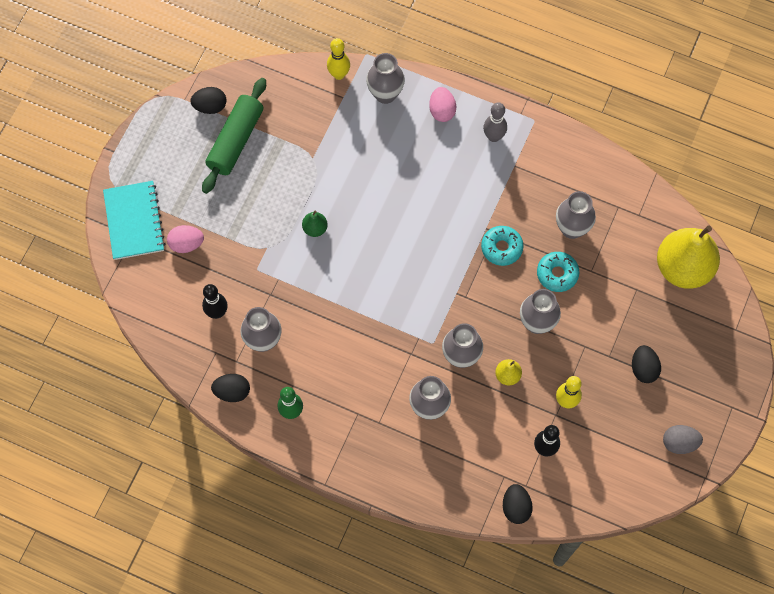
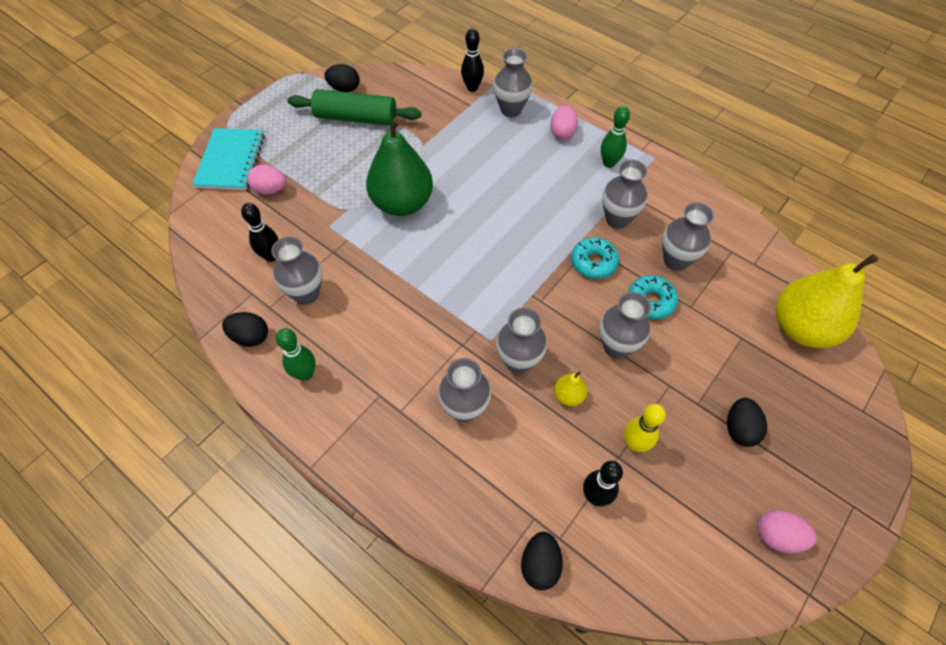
camera: 15 degrees right, 10 degrees down
green rolling pin [202,78,266,194] -> green rolling pin turned 60 degrees clockwise [287,89,421,126]
green pear [302,210,328,237] -> green pear [366,118,433,216], size x2.37
yellow bowling pin [327,38,350,80] -> black bowling pin [461,28,484,92]
grey bowling pin [483,102,507,142] -> green bowling pin [601,106,630,168]
grey egg [663,425,703,454] -> pink egg [757,510,817,553]
none -> grey vase [602,159,648,229]

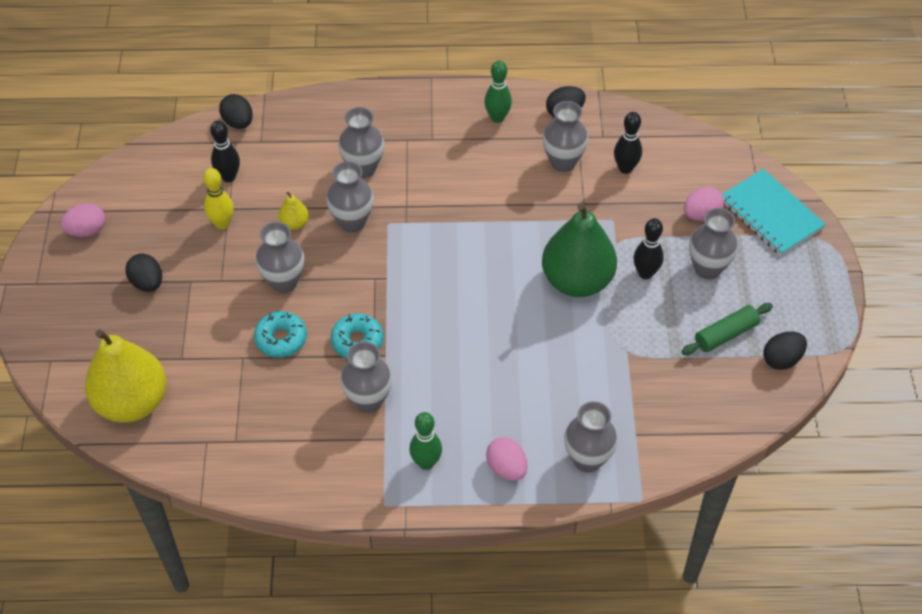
camera: 140 degrees right, 5 degrees down
green rolling pin [287,89,421,126] -> green rolling pin [681,303,773,355], size x0.64
black bowling pin [461,28,484,92] -> black bowling pin moved to [634,218,664,279]
grey vase [662,202,714,271] -> grey vase moved to [689,208,738,280]

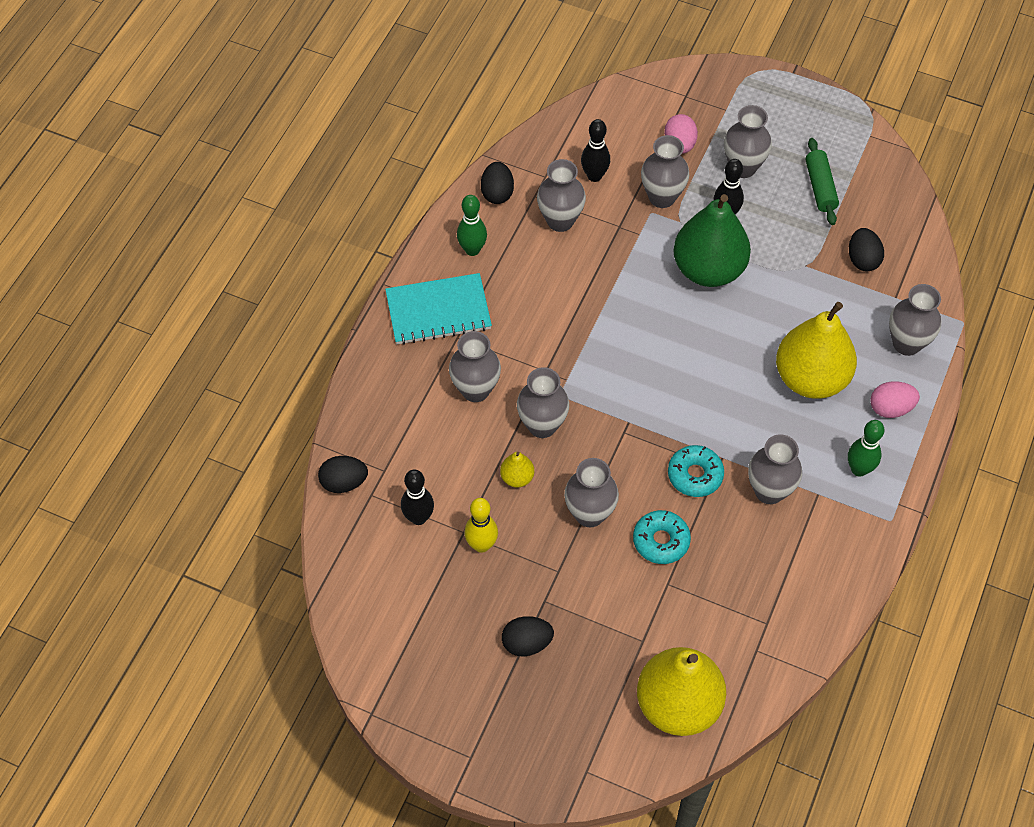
camera: 65 degrees left, 5 degrees up
pink egg [60,203,105,237] -> none
turquoise notebook [722,169,826,256] -> turquoise notebook moved to [385,273,492,345]
black egg [763,332,807,370] -> black egg moved to [849,228,884,271]
none -> grey vase [641,135,689,208]
none -> yellow pear [776,302,857,399]

